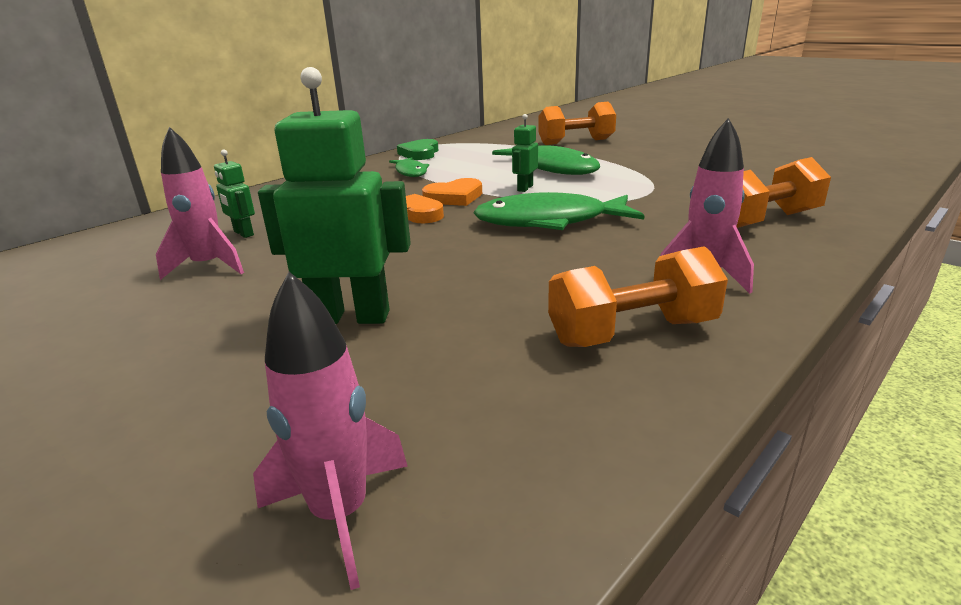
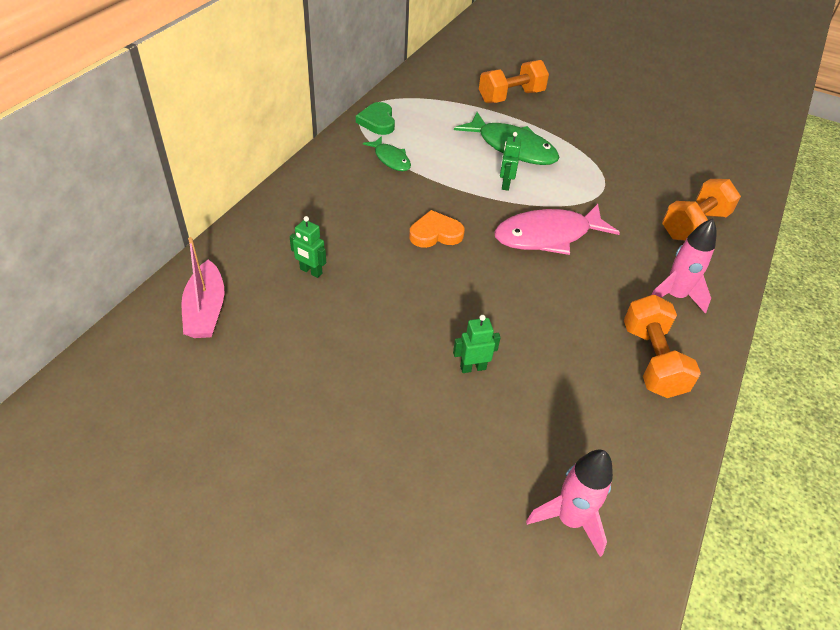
camera: 20 degrees left, 20 degrees up
pink rocket [156,127,244,280] -> none
green robot [258,67,411,324] -> green robot [453,315,501,373], size x0.49
orange heart [422,178,482,206] -> none
green fish [473,192,645,230] -> pink fish [494,204,620,255]
orange dumbbell [548,246,728,347] -> orange dumbbell turned 60 degrees counterclockwise [624,295,701,398]
none -> pink boat [181,237,224,338]

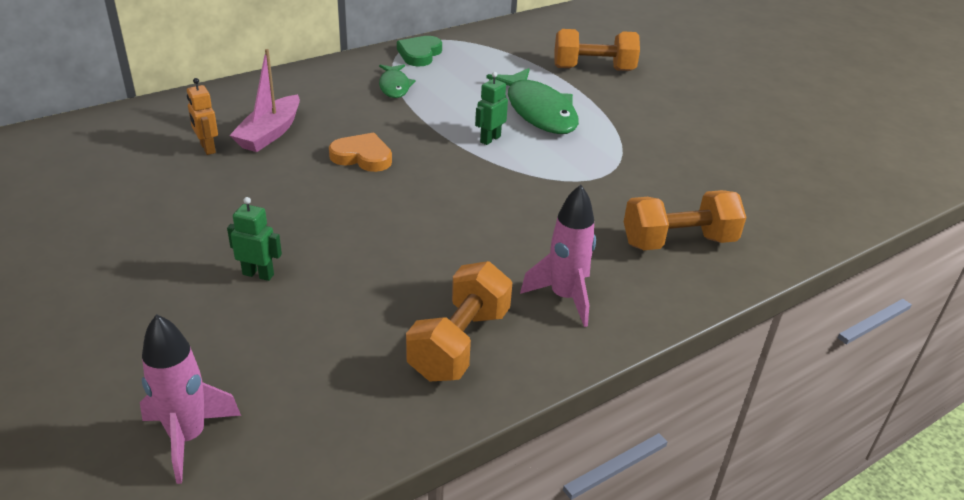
camera: 30 degrees right, 10 degrees down
pink boat [181,237,224,338] -> pink boat moved to [229,49,300,152]
green robot [290,216,326,278] -> orange robot [187,78,218,155]
pink fish [494,204,620,255] -> none

